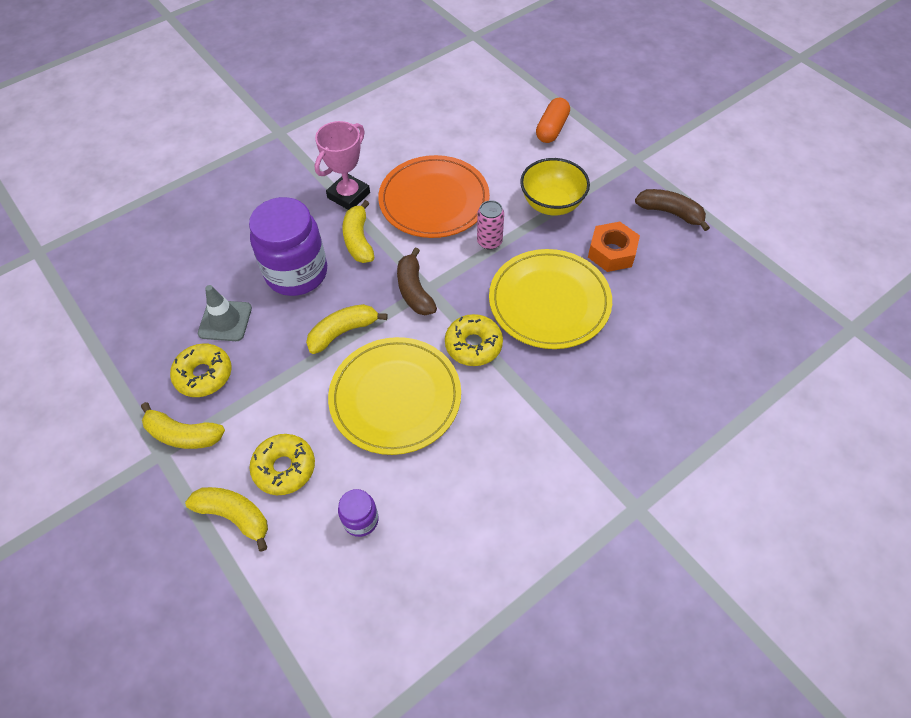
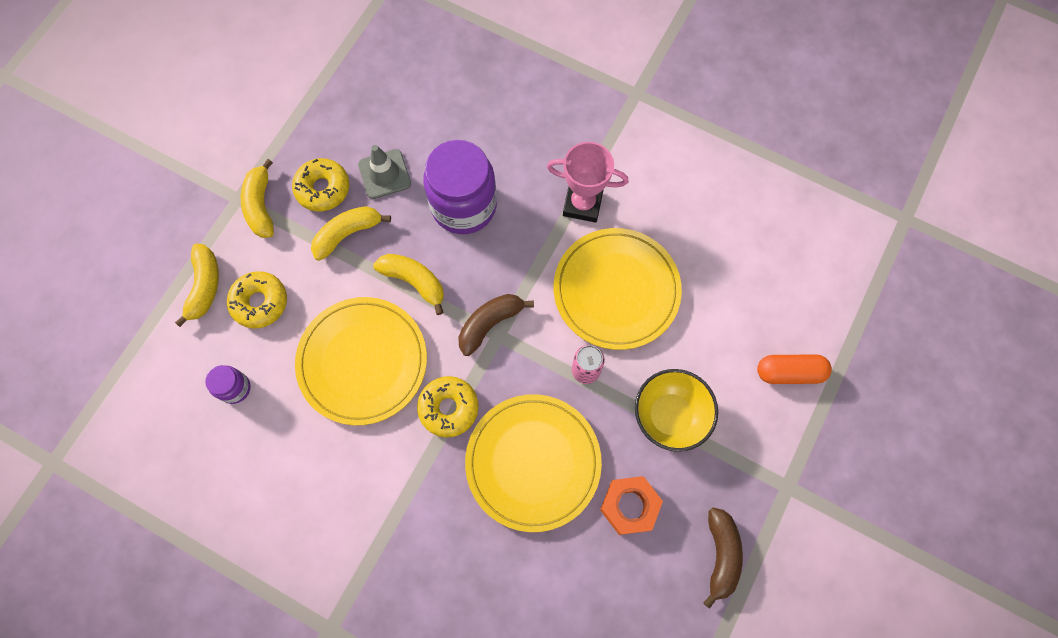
camera: 65 degrees right, 15 degrees up
yellow banana [342,200,374,263] -> yellow banana moved to [311,206,391,261]
orange plate [378,155,490,238] -> yellow plate [554,228,682,350]

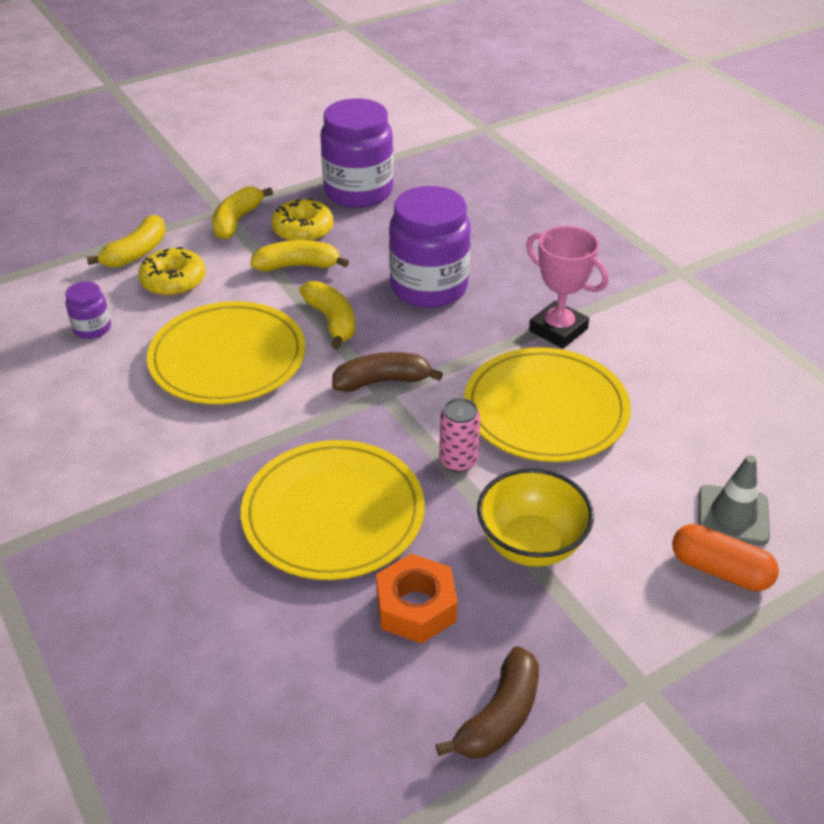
camera: 30 degrees right, 30 degrees down
grey traffic cone [358,145,411,199] -> grey traffic cone moved to [699,455,770,545]
yellow donut [417,376,479,438] -> none
none -> purple jar [320,98,394,208]

